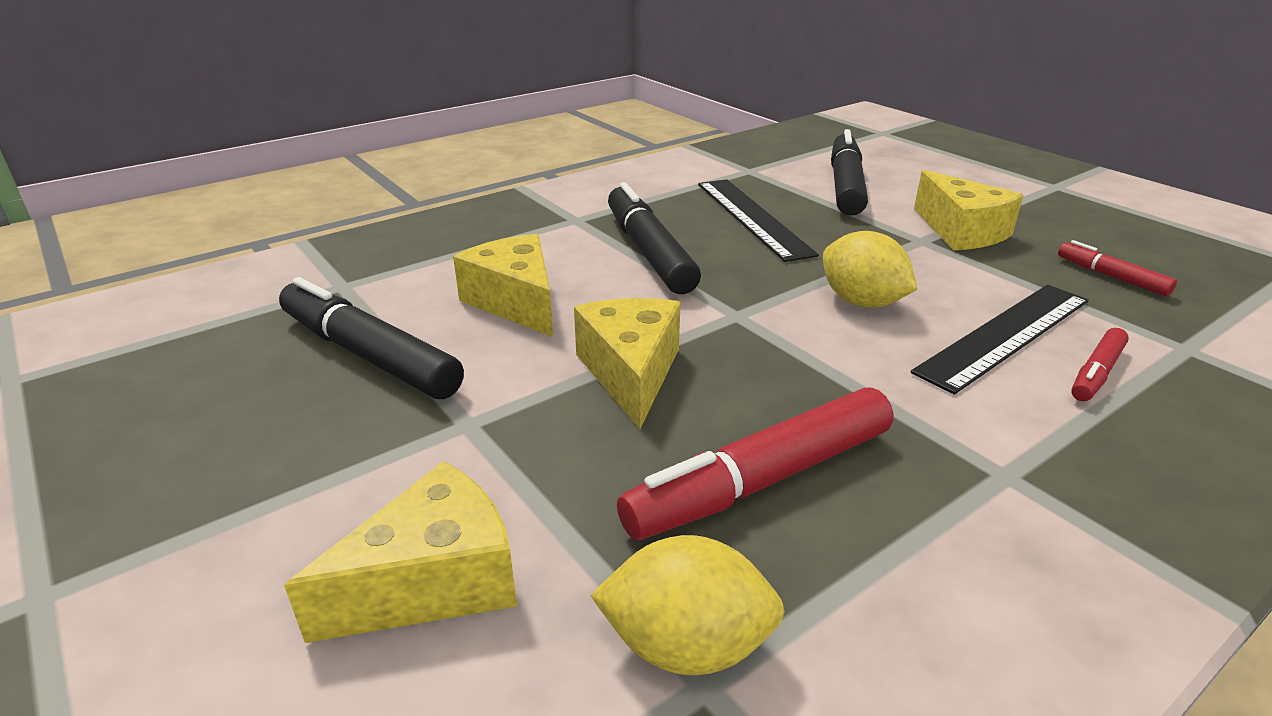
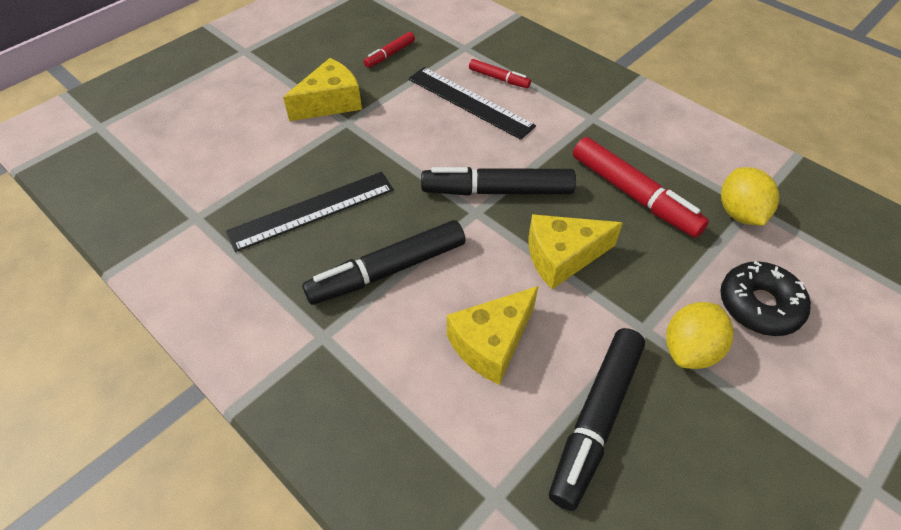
camera: 100 degrees left, 20 degrees up
yellow cheese [284,461,517,643] -> black donut [720,261,811,336]
yellow lemon [823,231,917,308] -> yellow lemon moved to [666,302,734,369]
black marker [831,129,868,216] -> black marker moved to [421,167,576,196]

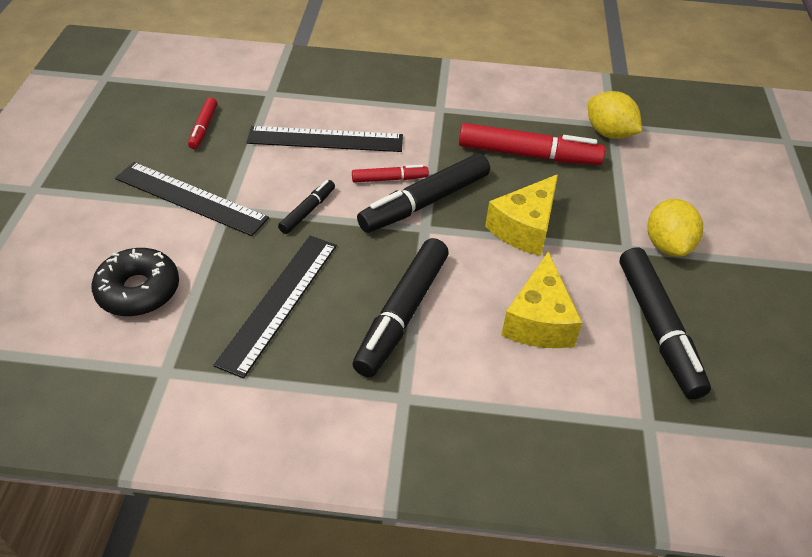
camera: 40 degrees left, 5 degrees down
yellow cheese [283,58,362,121] -> black ruler [115,162,269,236]
red marker [469,59,531,88] -> red marker moved to [352,165,429,183]
black donut [720,261,811,336] -> black donut moved to [92,248,179,317]
none -> black marker [278,180,335,234]

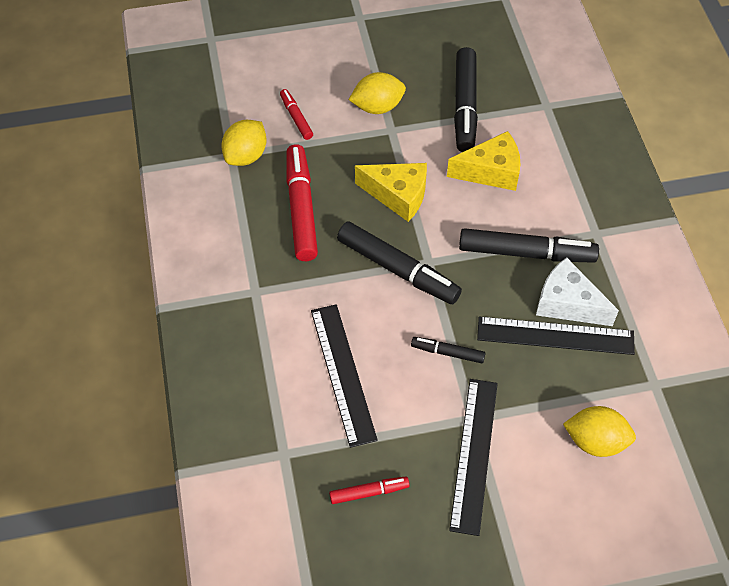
camera: 105 degrees left, 10 degrees up
black donut [92,248,179,317] -> yellow lemon [563,406,636,457]
red marker [352,165,429,183] -> red marker moved to [280,89,313,140]
black marker [620,247,711,399] -> black marker turned 120 degrees clockwise [454,47,478,152]
none -> white cheese [536,257,619,326]

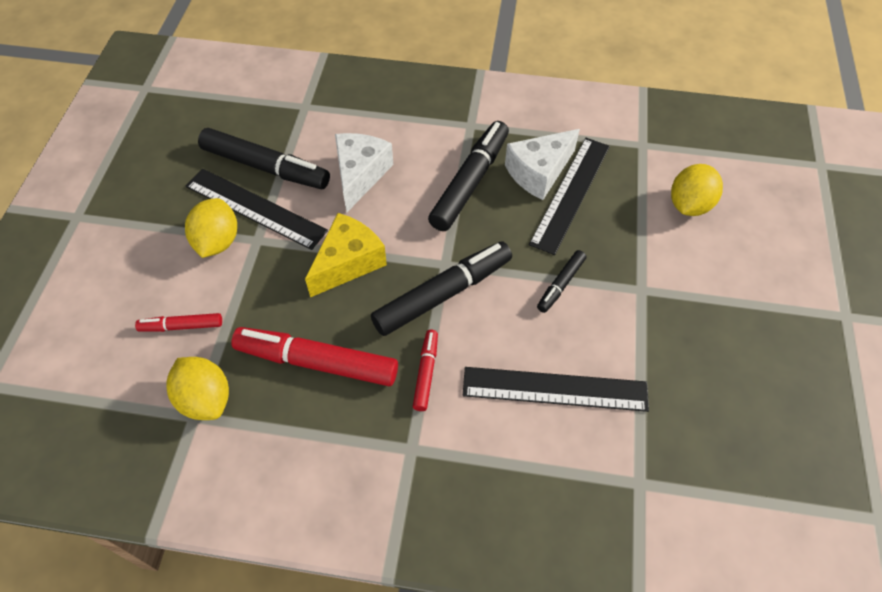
camera: 70 degrees left, 0 degrees up
red marker [329,476,410,504] -> red marker moved to [413,330,438,411]
yellow cheese [447,131,520,191] -> white cheese [335,133,393,213]
black ruler [449,379,498,536] -> black ruler moved to [186,169,328,250]

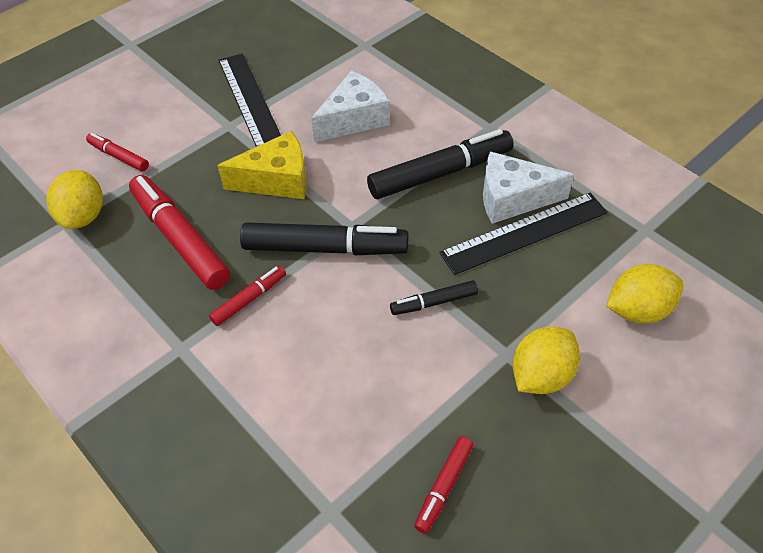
camera: 40 degrees right, 5 degrees down
yellow lemon [185,198,237,258] -> yellow lemon moved to [513,327,580,394]
black marker [198,128,330,189] -> none
black ruler [463,367,649,412] -> none
none -> red marker [414,437,473,534]

